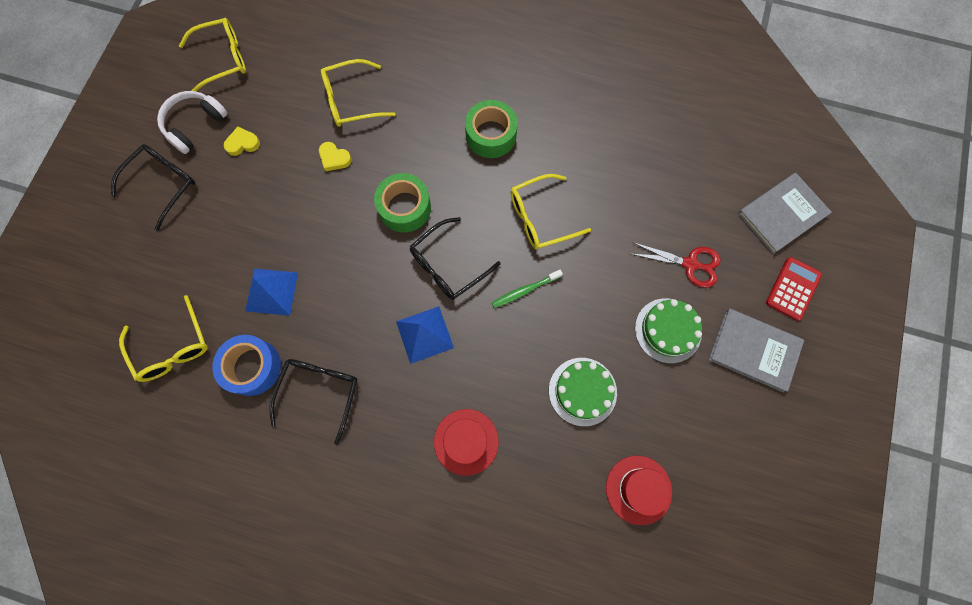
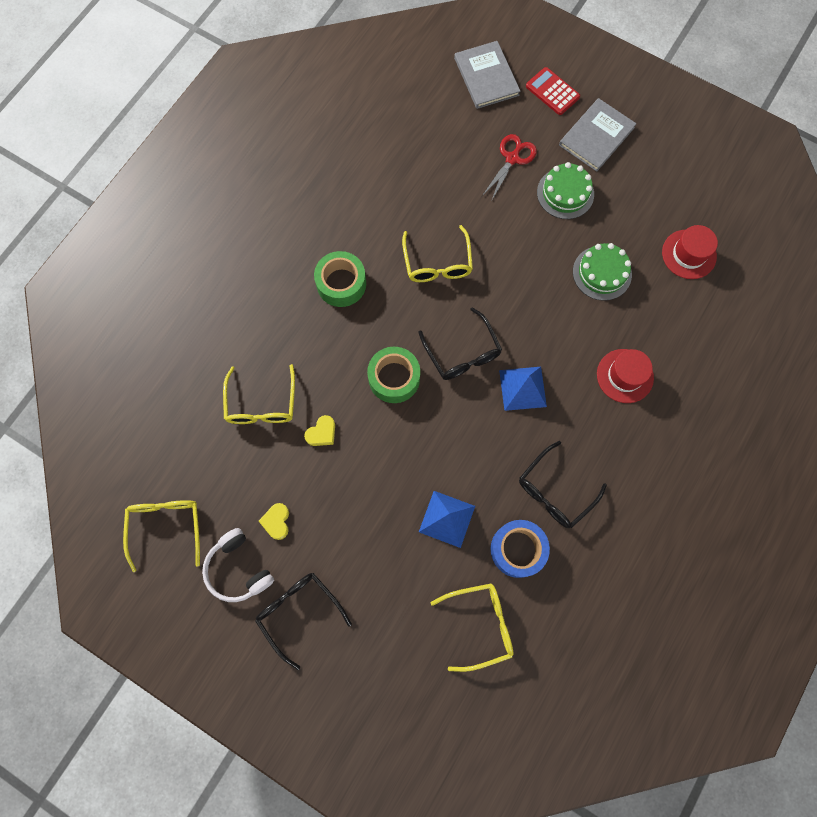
camera: 75 degrees left, 0 degrees up
black glasses [269,359,358,445] -> black glasses turned 75 degrees counterclockwise [519,441,607,528]
green toothbrush [492,270,563,308] -> none

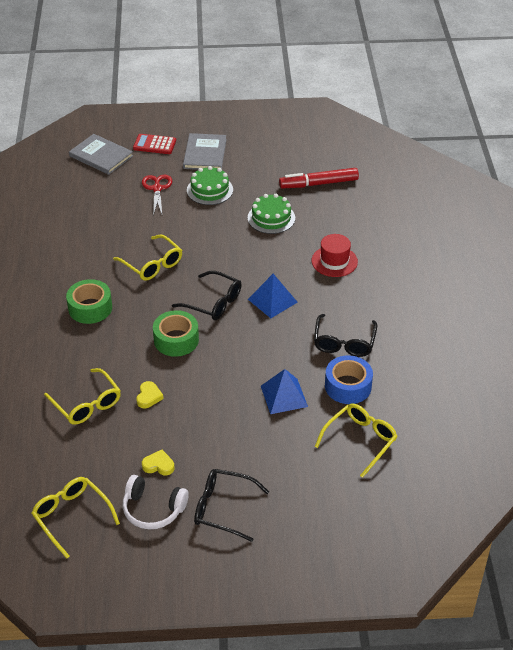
camera: 35 degrees left, 30 degrees down
yellow heart [259,503,289,540] -> yellow heart turned 135 degrees clockwise [142,450,175,475]
red hat [662,225,718,279] -> red marker [279,168,359,189]

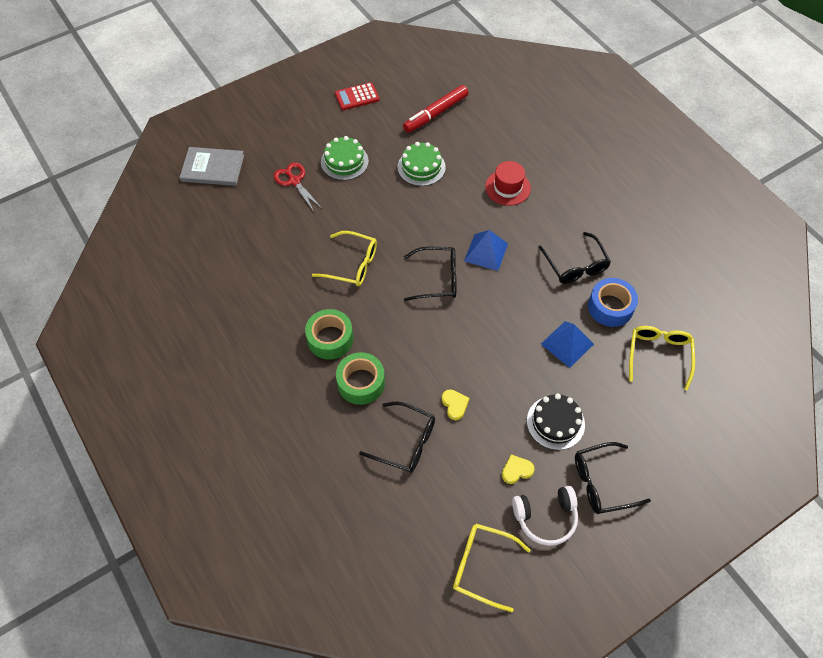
camera: 30 degrees left, 15 degrees up
yellow glasses [44,368,121,425] -> black glasses [359,402,435,473]
red calculator [133,134,176,154] -> red calculator moved to [335,82,379,110]
green tape [153,310,199,357] -> green tape moved to [336,352,385,405]
grey book [183,133,227,170] -> none
none -> black cake [527,394,585,450]

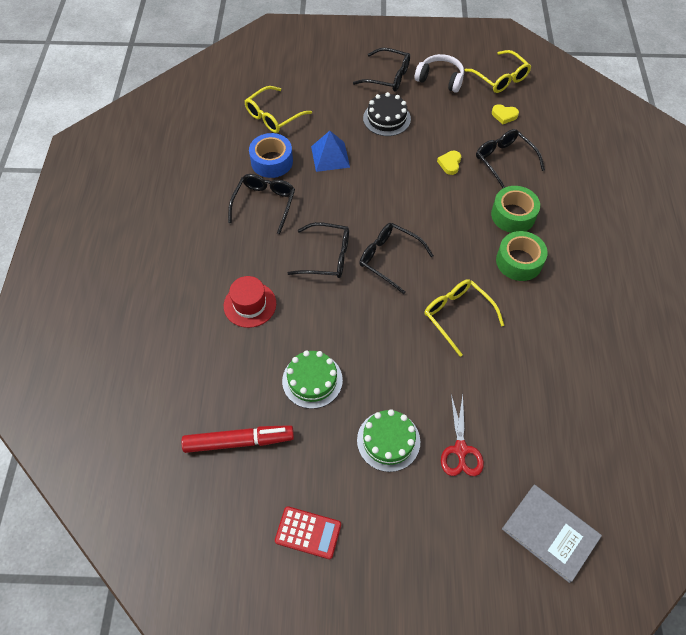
camera: 145 degrees left, 0 degrees up
blue pyramid [464,230,508,271] -> black glasses [287,222,349,278]
yellow heart [502,454,535,484] -> yellow heart moved to [492,104,519,125]

